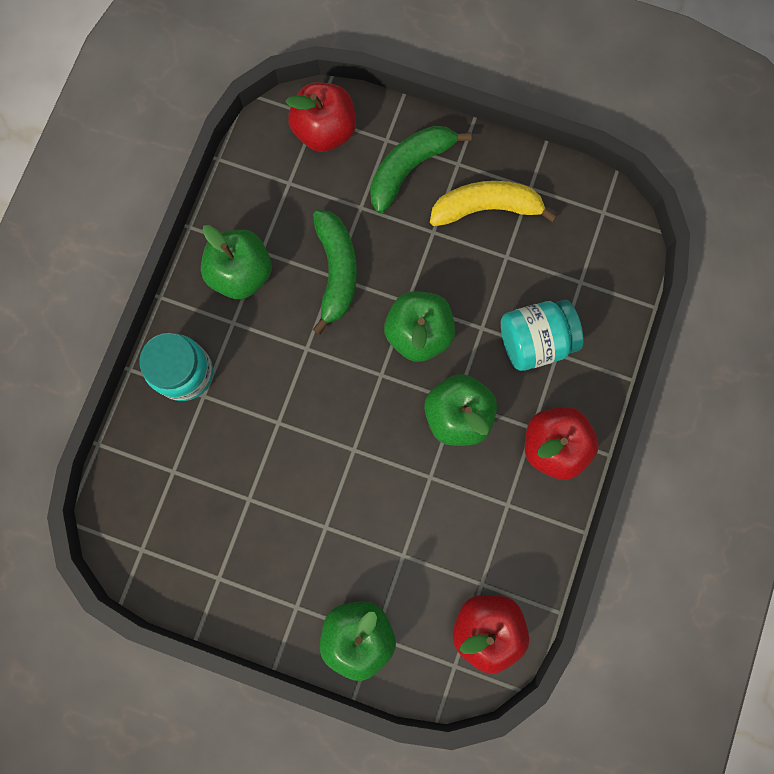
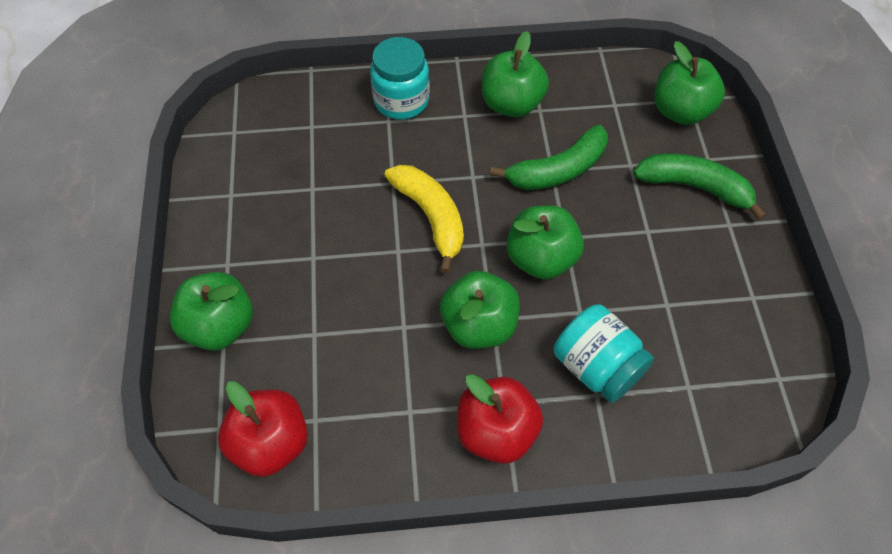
camera: 65 degrees right, 20 degrees down
red apple [286,82,356,152] -> green apple [654,41,725,125]
yellow banana [430,181,557,226] -> yellow banana moved to [384,165,464,274]

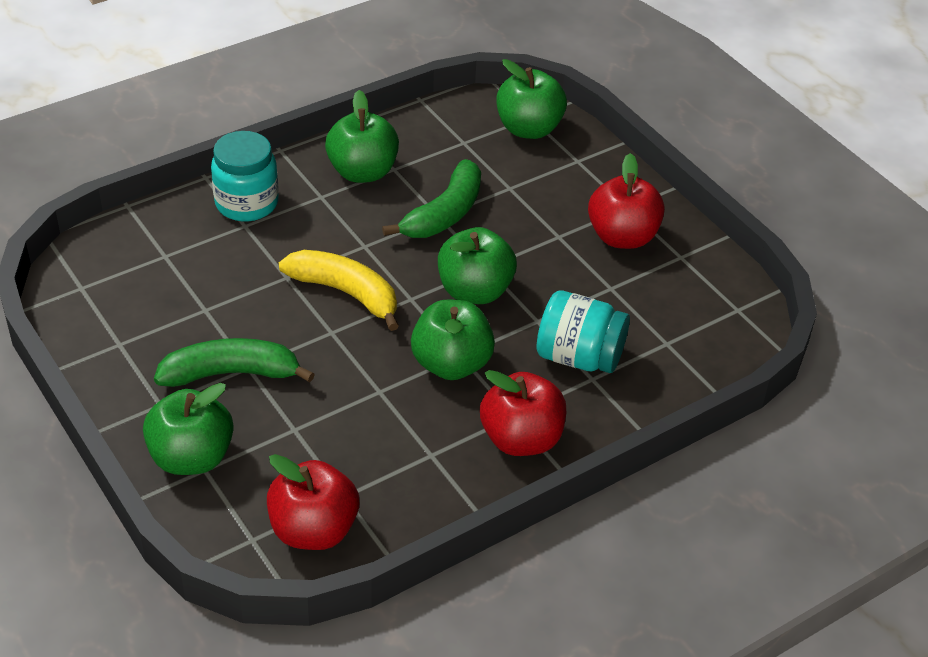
camera: 30 degrees left, 15 degrees down
green banana [633,153,766,220] -> green banana moved to [154,338,315,387]
none -> red apple [588,153,665,249]

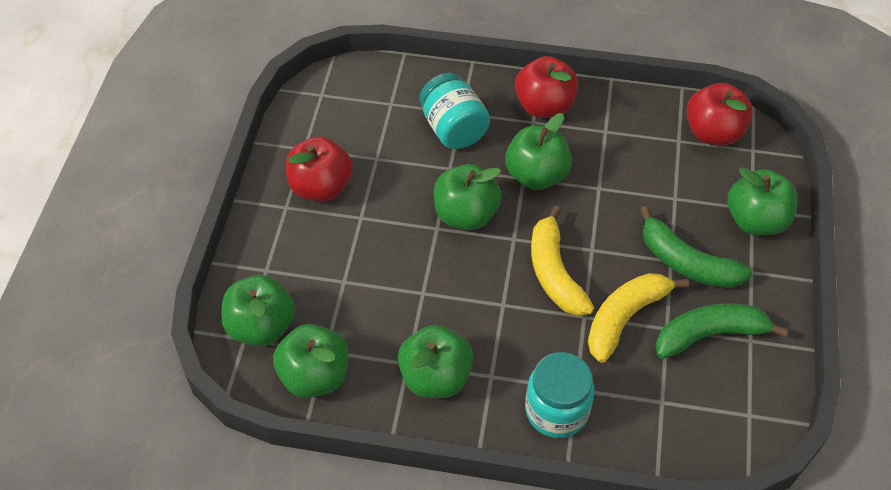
camera: 135 degrees left, 10 degrees up
green banana [382,159,481,238] -> green banana moved to [656,303,789,359]
none -> green apple [273,324,348,398]
none -> yellow banana [588,273,689,363]

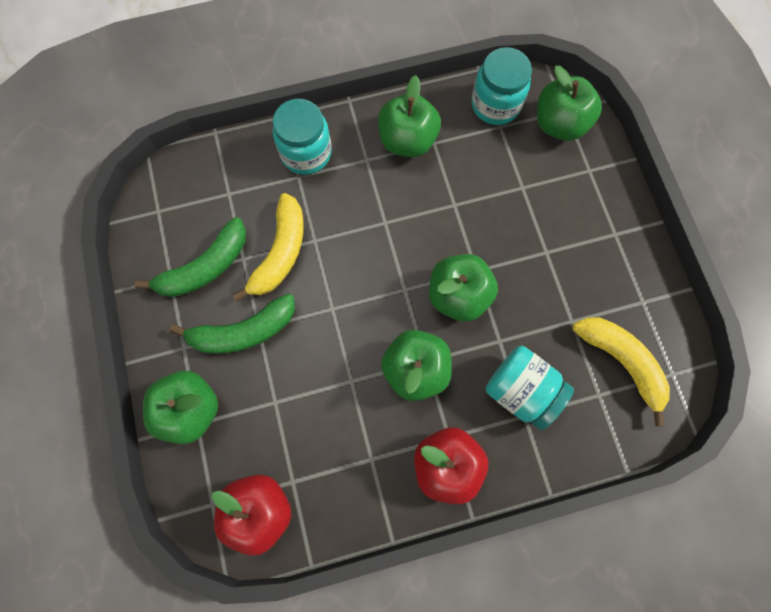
camera: 155 degrees right, 20 degrees up
green apple [273,324,348,398] -> turquoise jar [472,47,532,125]
red apple [286,136,353,201] -> none
yellow banana [531,206,594,316] -> yellow banana moved to [572,317,670,426]
green banana [640,206,753,288] -> green banana turned 150 degrees clockwise [170,293,295,354]

